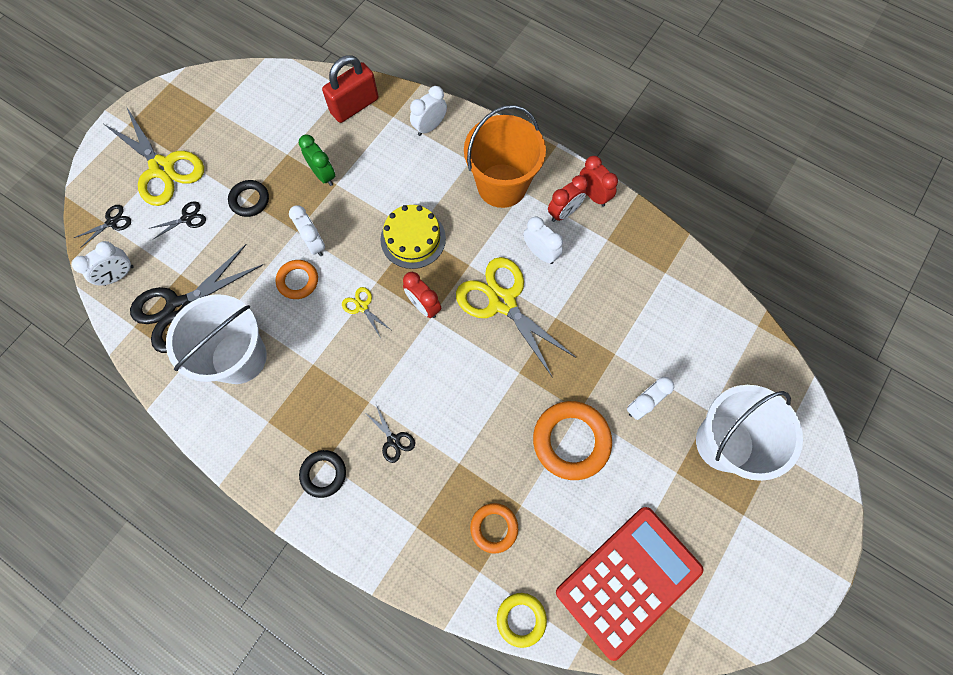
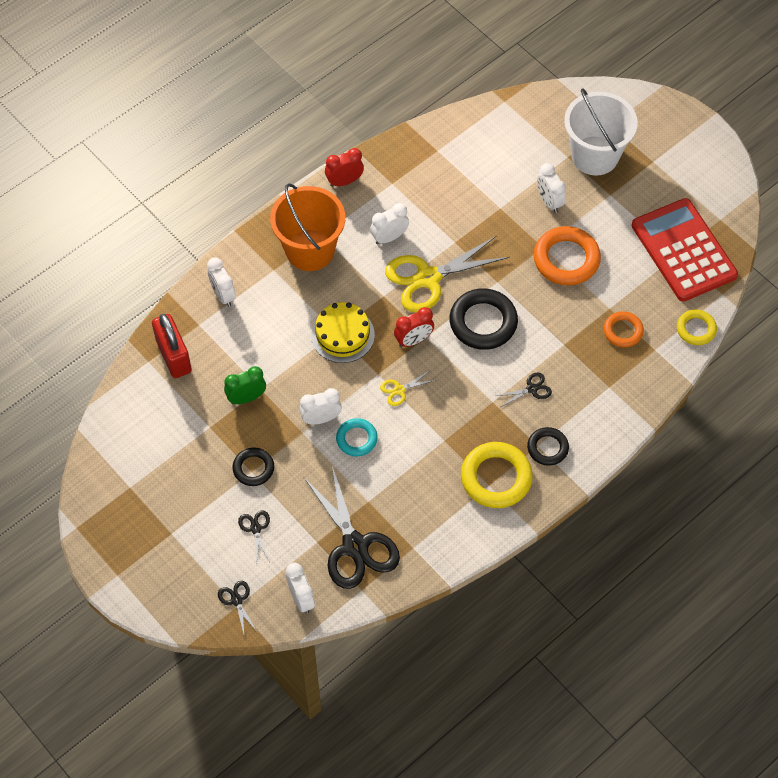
camera: 75 degrees left, 10 degrees down
yellow scissors [104,106,204,206] -> none
white bucket [166,294,267,384] -> none
orange ring [276,260,318,299] -> turquoise ring [336,418,378,456]
red clock [548,175,588,222] -> none
none -> black ring [449,288,518,350]
none -> yellow ring [461,442,533,508]

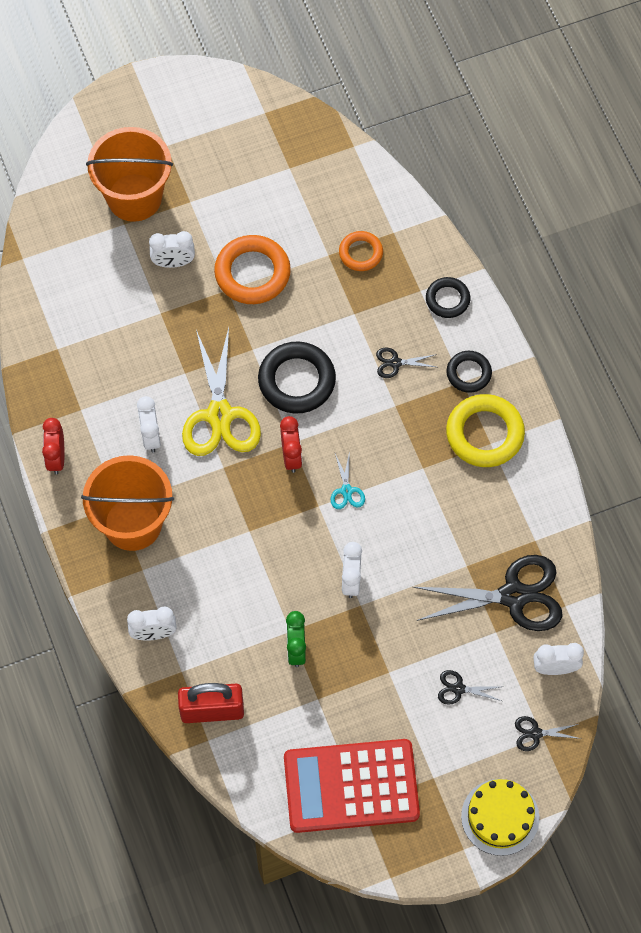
camera: 70 degrees left, 5 degrees up
black ring [232,447,274,486] -> black ring moved to [426,277,470,318]
yellow cake [311,302,375,363] -> yellow cake moved to [461,779,539,856]
turquoise ring [336,418,378,456] -> none
yellow scissors [380,371,436,406] -> turquoise scissors [330,451,365,509]
black scissors [496,373,552,407] -> black scissors turned 90 degrees counterclockwise [376,348,437,378]
white bucket [564,88,638,175] -> orange bucket [86,127,173,222]
red calculator [632,198,738,302] -> red calculator moved to [284,739,420,833]
yellow ring [677,309,717,345] -> none

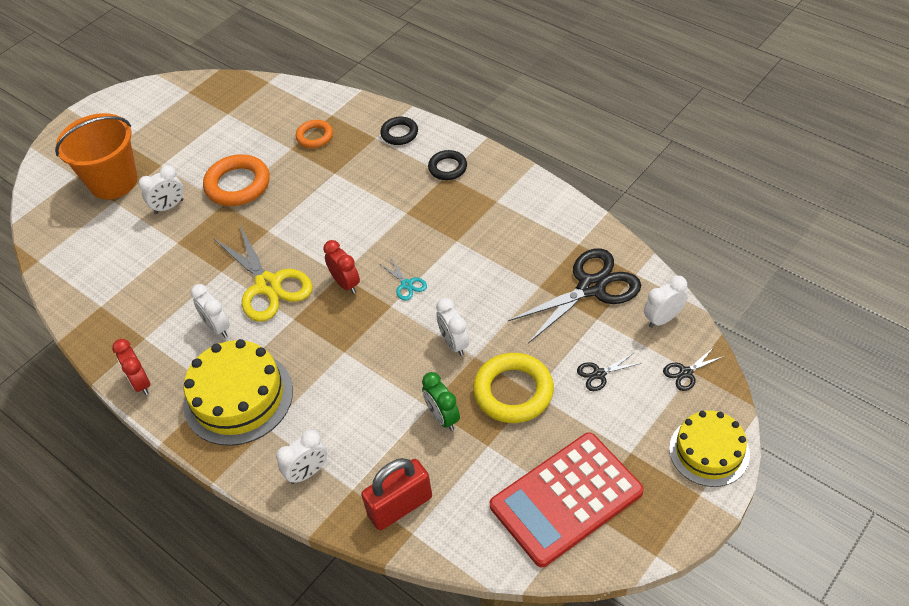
camera: 25 degrees left, 15 degrees down
orange bucket [81,455,174,551] -> yellow cake [183,339,293,446]
black ring [258,341,336,414] -> none
black scissors [376,348,437,378] -> none
yellow ring [446,394,525,467] -> yellow ring moved to [473,353,554,423]

